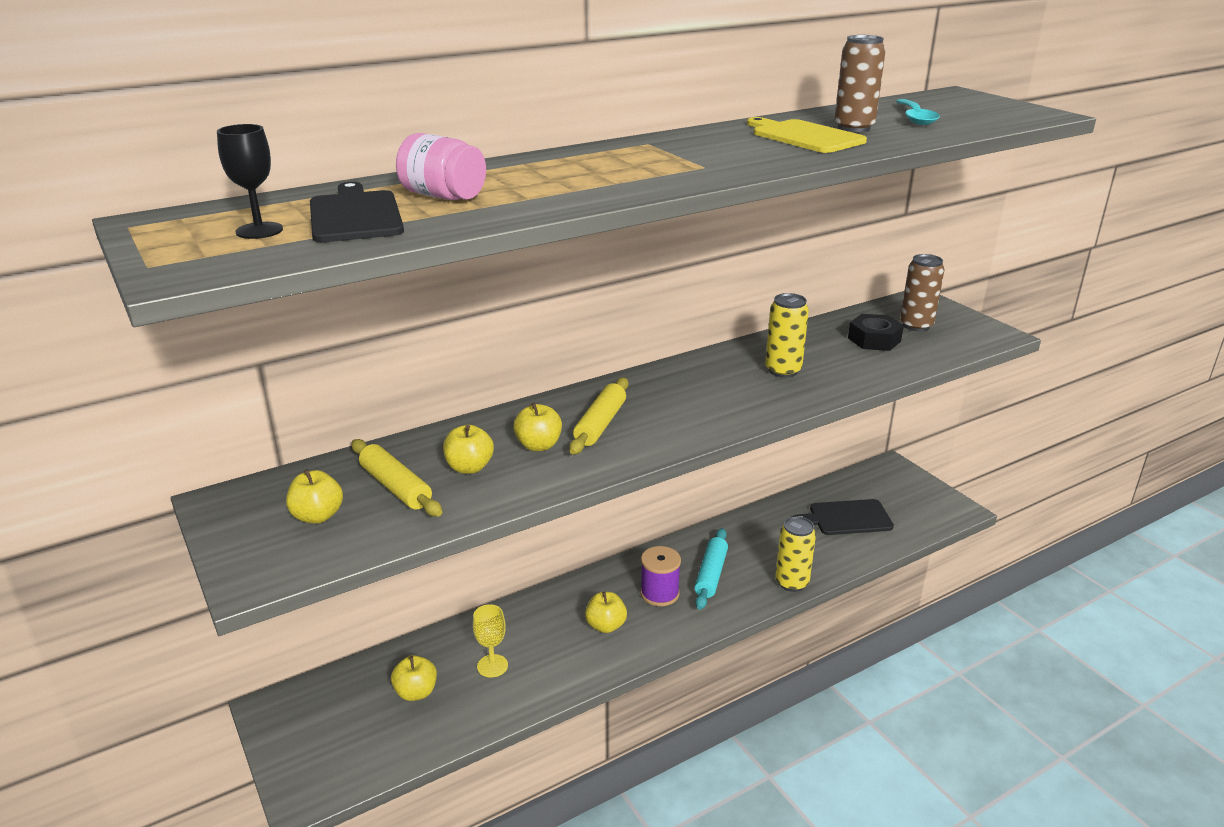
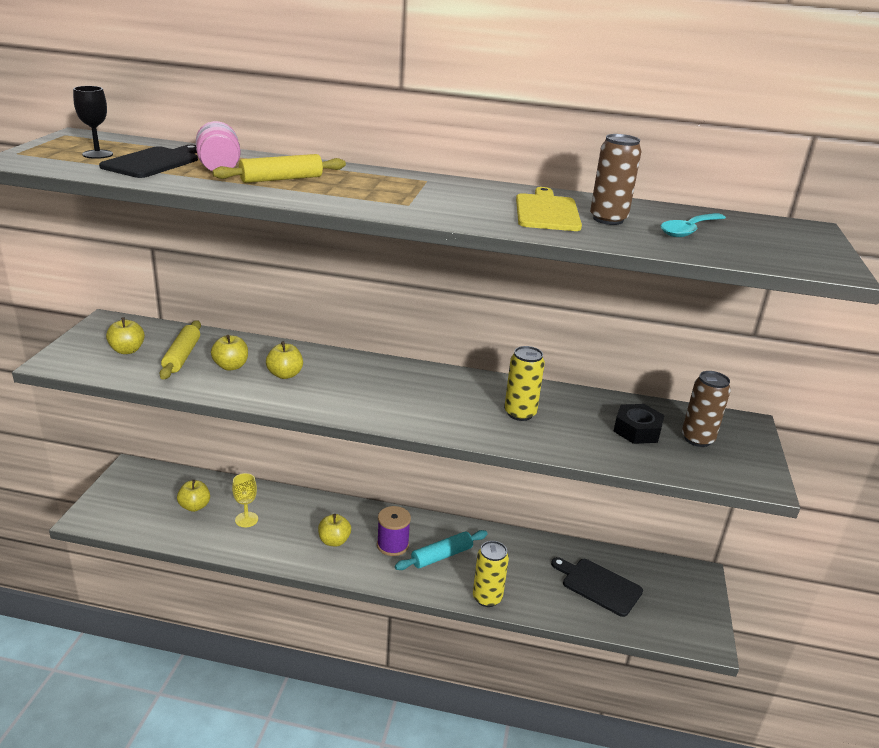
camera: 40 degrees right, 0 degrees up
yellow rolling pin [569,378,629,455] -> yellow rolling pin moved to [212,154,346,183]

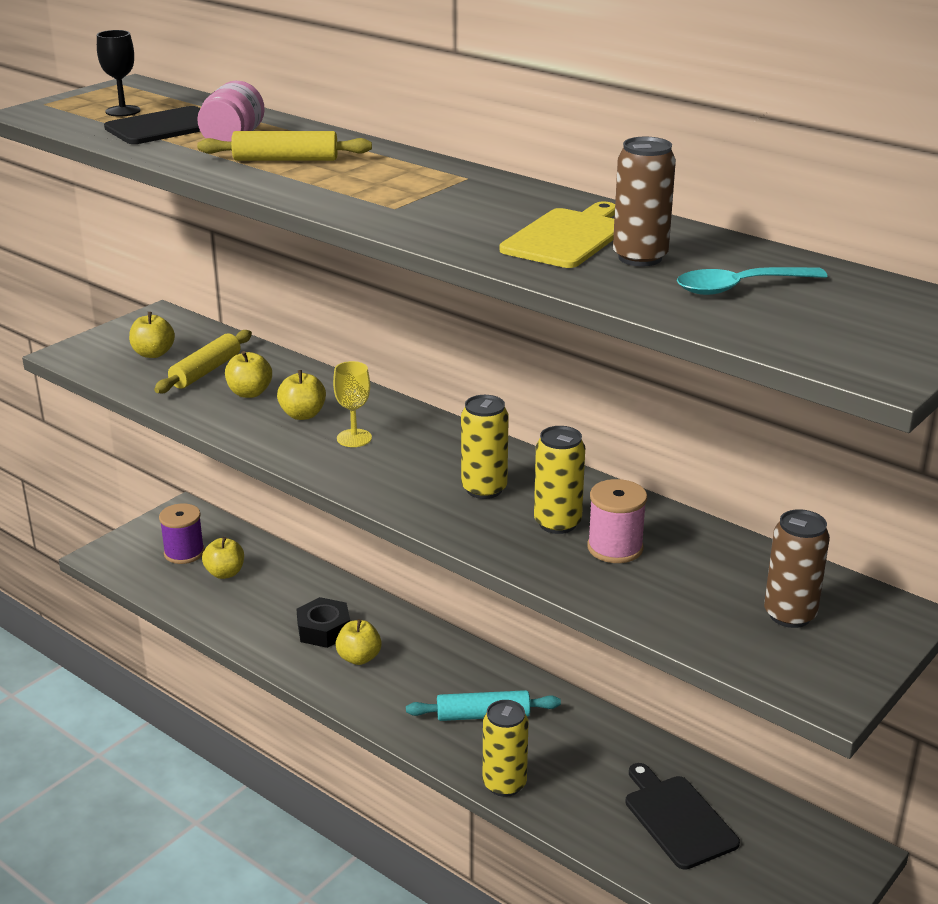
camera: 30 degrees right, 0 degrees up
yellow goblet [232,473,258,527] -> yellow goblet moved to [333,361,372,447]
purple spool [377,506,411,556] -> purple spool moved to [159,503,205,564]
black nut [613,404,665,444] -> black nut moved to [296,597,350,648]
none -> yellow can [461,395,509,499]
none -> pink spool [587,479,647,563]

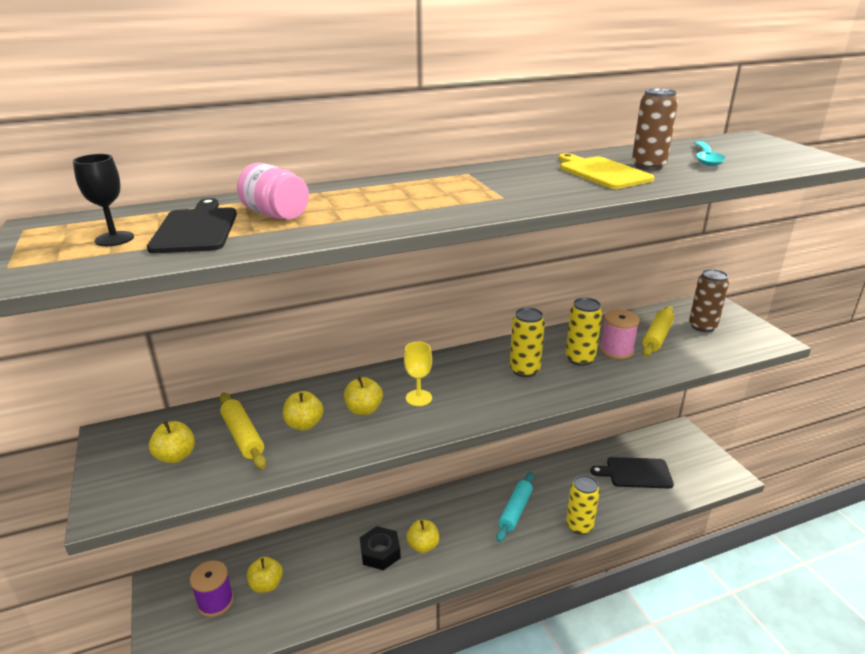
camera: 60 degrees left, 0 degrees up
yellow rolling pin [197,131,372,161] -> yellow rolling pin moved to [642,306,674,357]

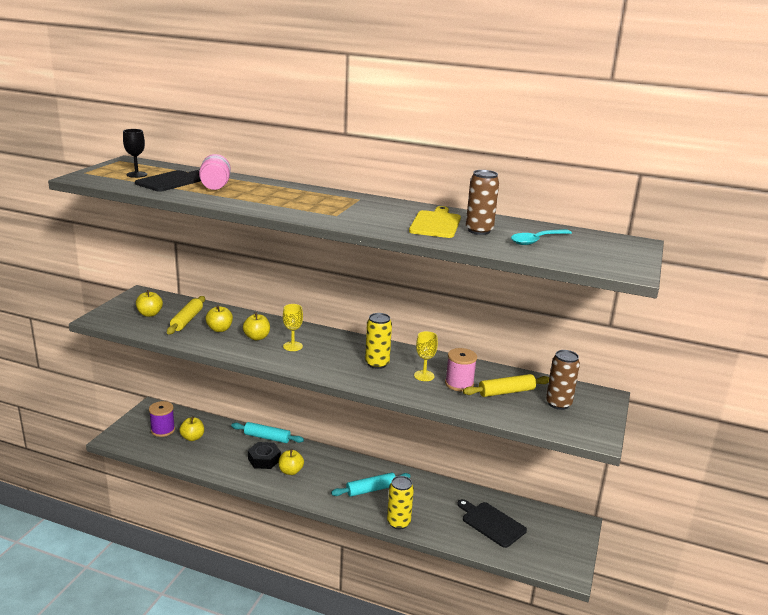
camera: 40 degrees right, 5 degrees down
yellow can [565,297,602,366] -> yellow goblet [414,331,438,381]
none -> turquoise rolling pin [231,422,304,443]

